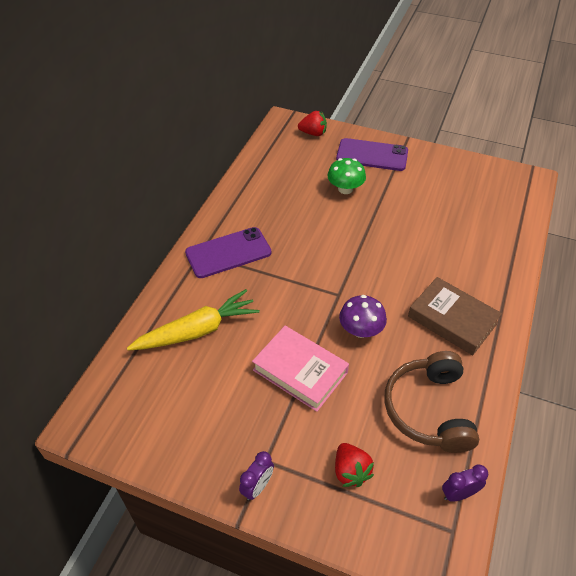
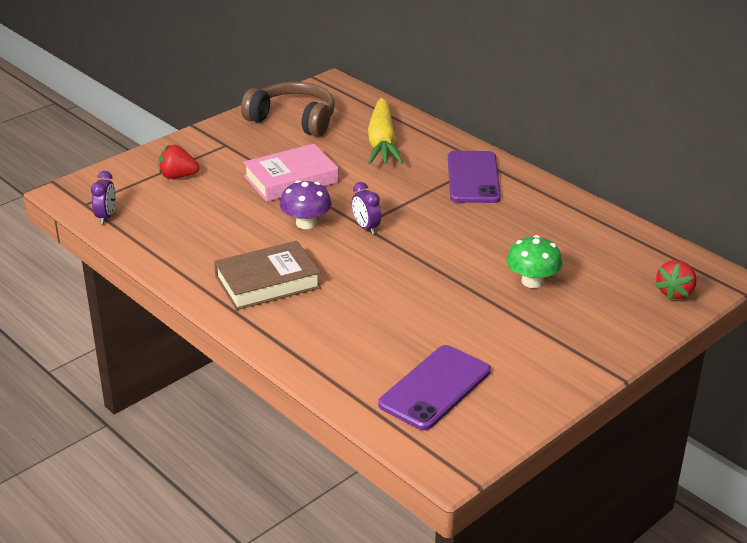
camera: 115 degrees right, 15 degrees down
purple clock [239,451,274,500] -> purple clock moved to [352,182,381,234]
purple phone [336,138,408,171] -> purple phone moved to [378,345,491,430]
brown headphones [384,351,479,453] -> brown headphones moved to [241,82,335,137]

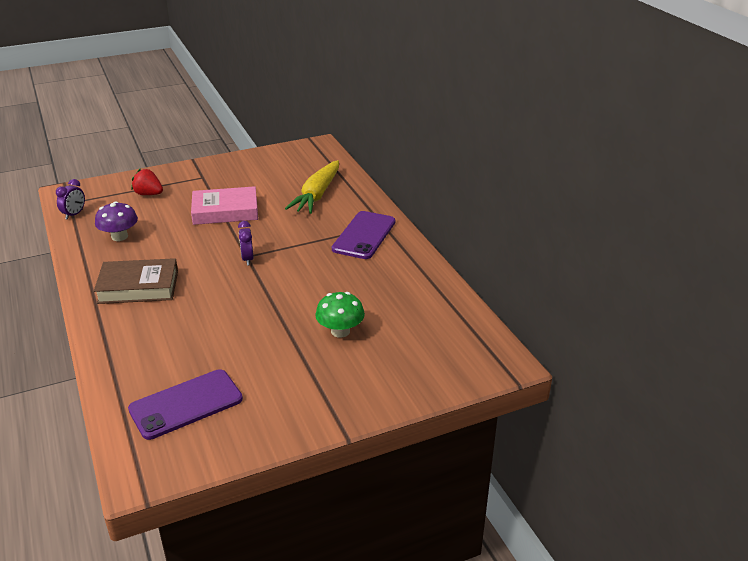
camera: 20 degrees right, 0 degrees up
brown headphones [241,82,335,137] -> none
purple mushroom [280,180,332,229] -> purple mushroom moved to [95,201,138,241]
red strawberry [655,260,697,300] -> none

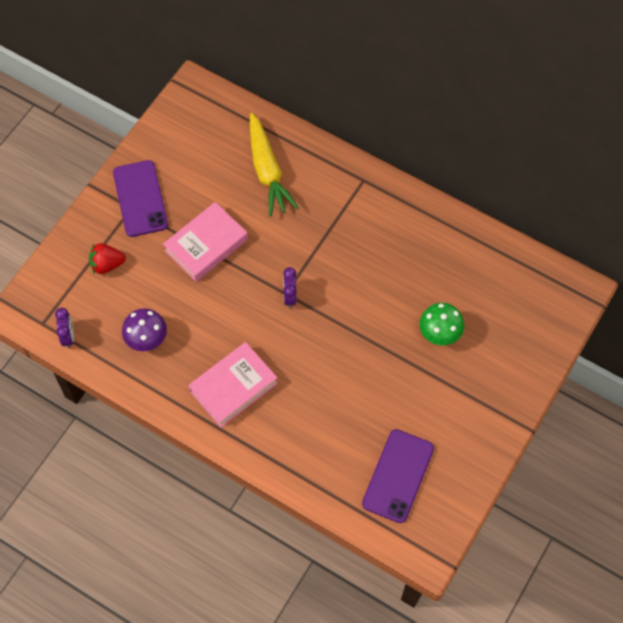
camera: 35 degrees left, 30 degrees up
brown book [94,258,178,304] -> pink book [188,342,278,427]
purple clock [238,221,254,266] -> purple clock turned 45 degrees clockwise [283,267,296,308]
purple phone [332,211,395,259] -> purple phone moved to [113,160,168,237]

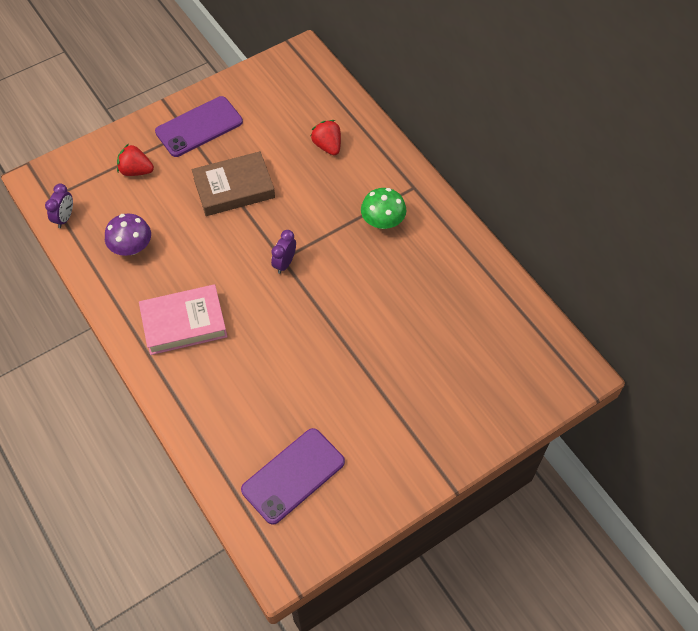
camera: 25 degrees right, 5 degrees down
purple phone [113,160,168,237] -> purple phone turned 45 degrees clockwise [155,96,243,157]
pink book [163,202,248,282] -> brown book [192,151,275,216]
yellow carrot [250,113,299,216] -> red strawberry [310,120,341,155]
green mushroom [419,303,464,345] -> green mushroom moved to [361,188,406,229]

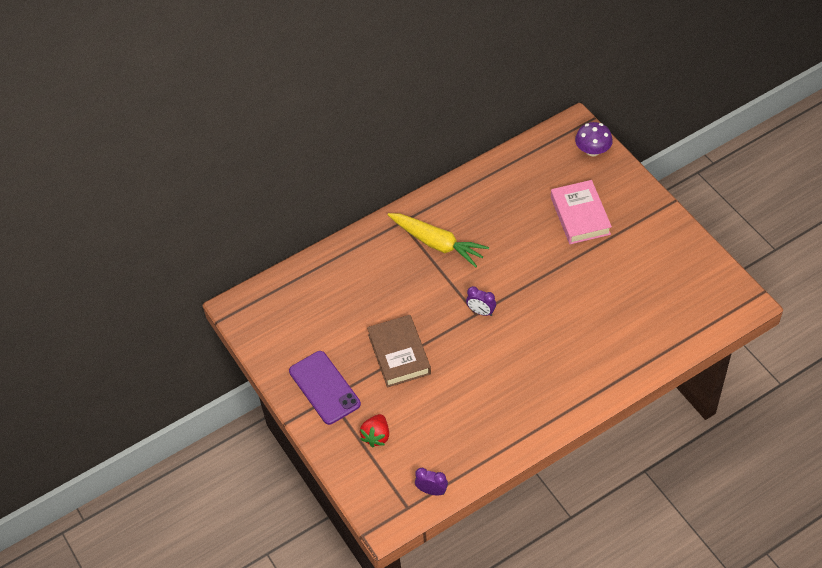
camera: 85 degrees left, 5 degrees down
purple mushroom [105,214,151,256] -> purple mushroom moved to [575,122,613,157]
pink book [139,284,227,355] -> pink book moved to [551,180,612,244]
purple phone [241,428,345,525] -> none
red strawberry [310,120,341,155] -> none
green mushroom [361,188,406,229] -> yellow carrot [388,213,489,267]

